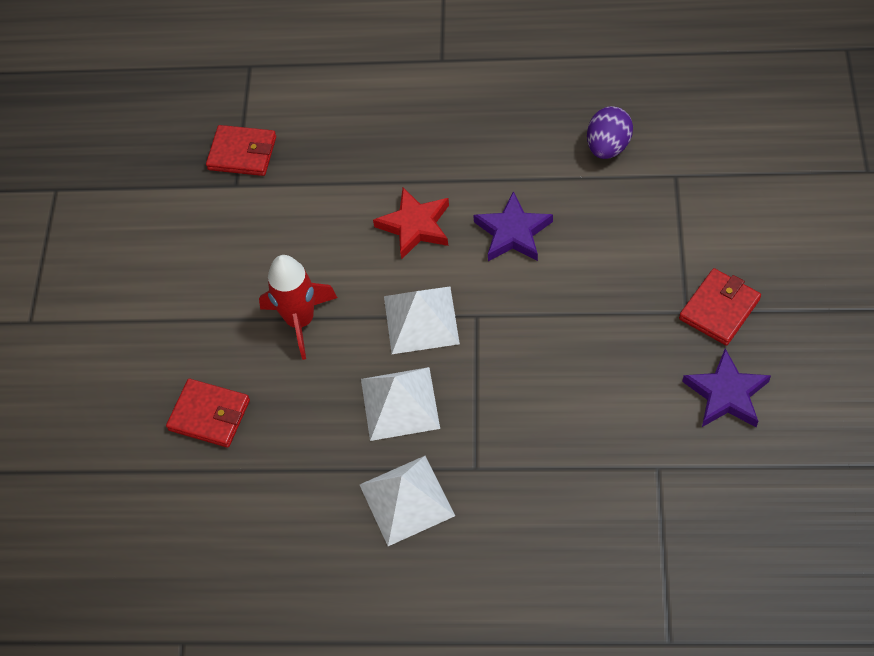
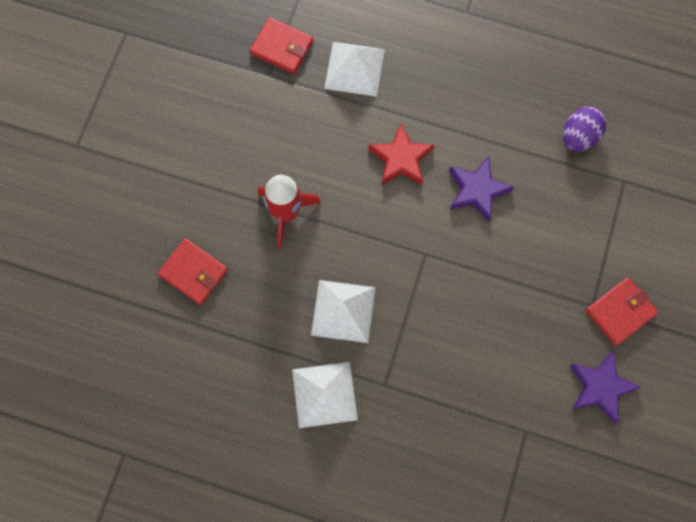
camera: 10 degrees right, 15 degrees up
white pyramid [384,286,460,354] -> white pyramid moved to [324,42,385,97]

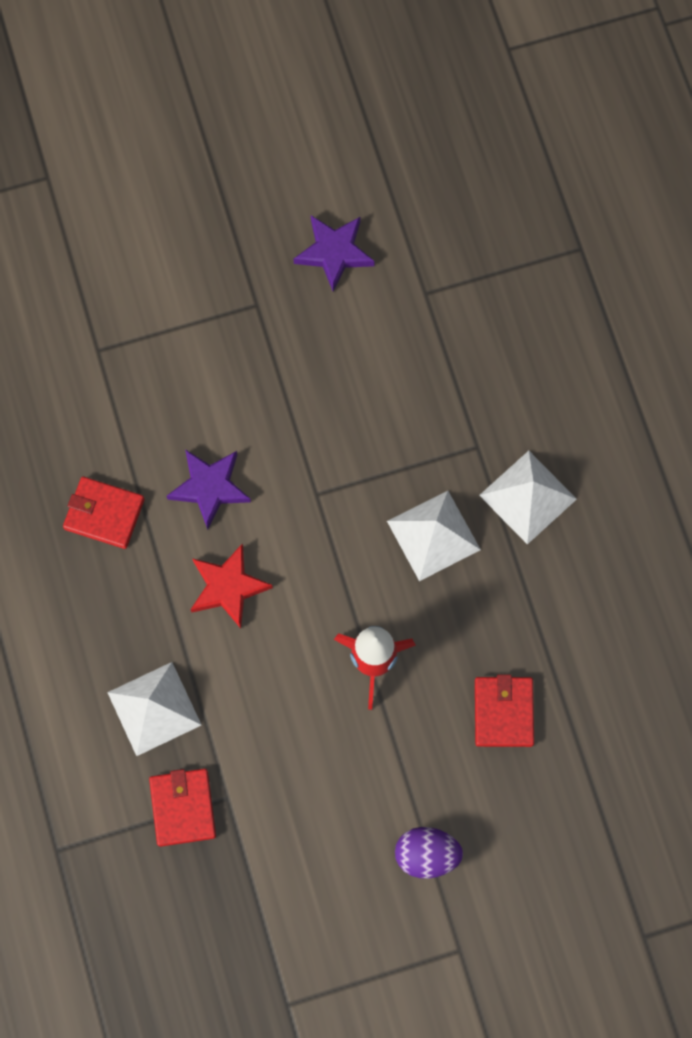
camera: 125 degrees left, 0 degrees up
purple egg [563,107,606,152] -> purple egg moved to [395,827,463,879]
red wallet [585,277,658,346] -> red wallet moved to [63,477,145,549]

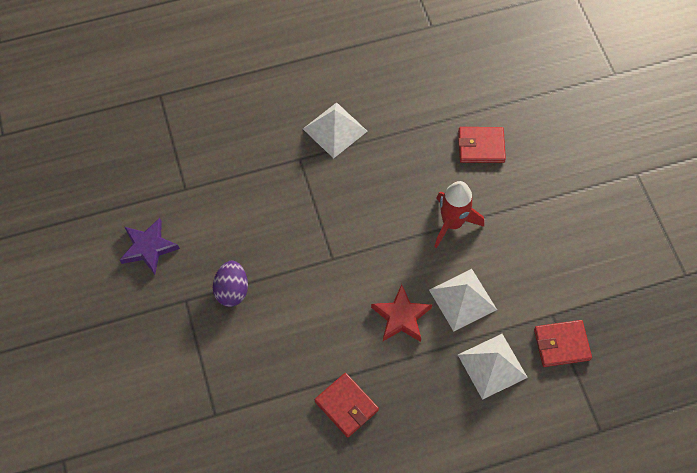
camera: 90 degrees left, 10 degrees down
red wallet [63,477,145,549] -> red wallet turned 60 degrees counterclockwise [315,373,379,438]
purple star [167,449,251,530] -> none
white pyramid [387,491,481,581] -> white pyramid moved to [429,269,497,331]
purple egg [395,827,463,879] -> purple egg moved to [213,261,248,307]

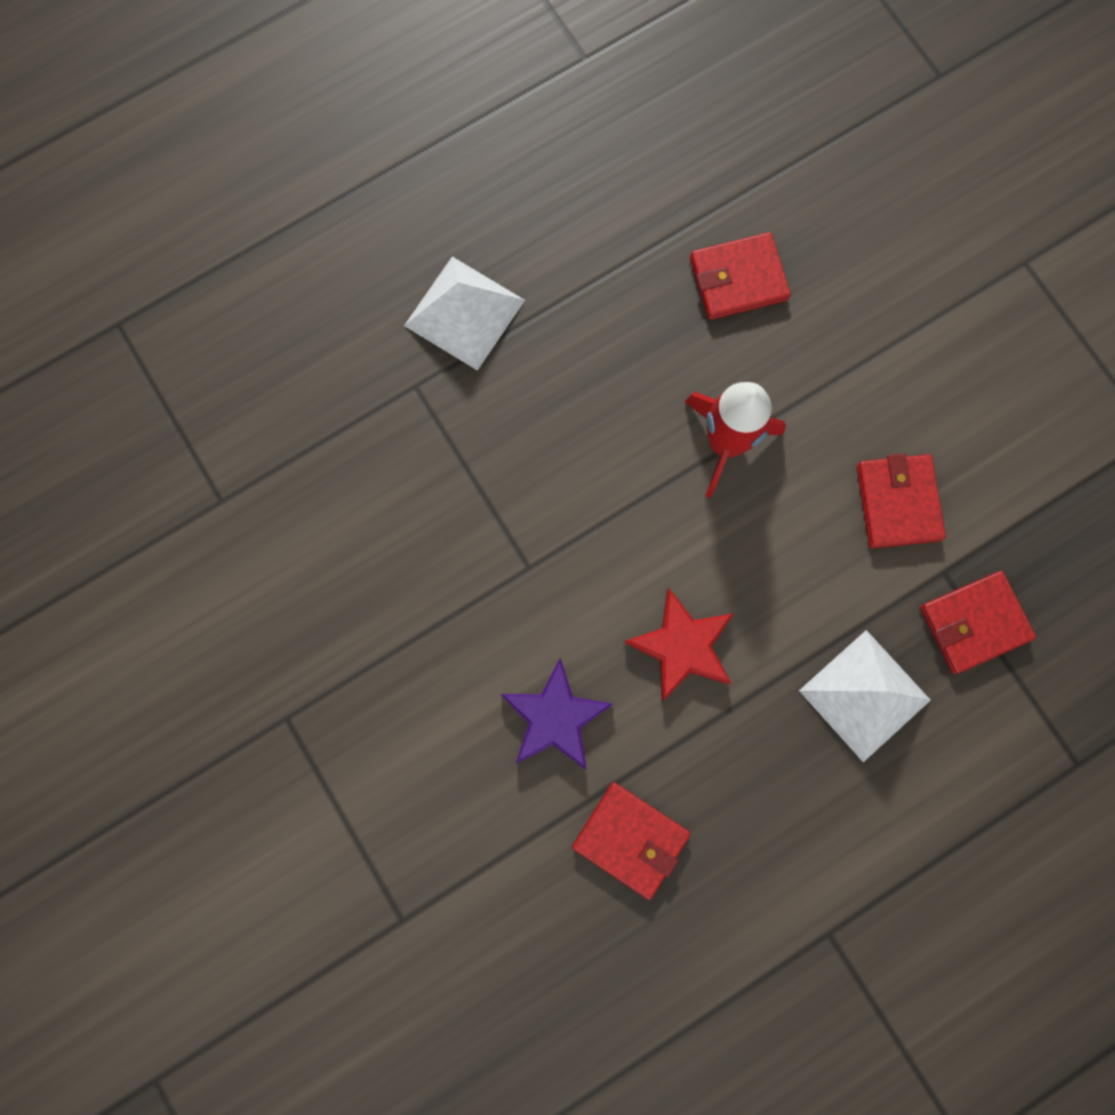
camera: 15 degrees left, 15 degrees up
purple star [120,218,180,275] -> purple star moved to [500,658,613,770]
purple egg [213,261,248,307] -> none
white pyramid [429,269,497,331] -> none
none -> red wallet [857,453,946,548]

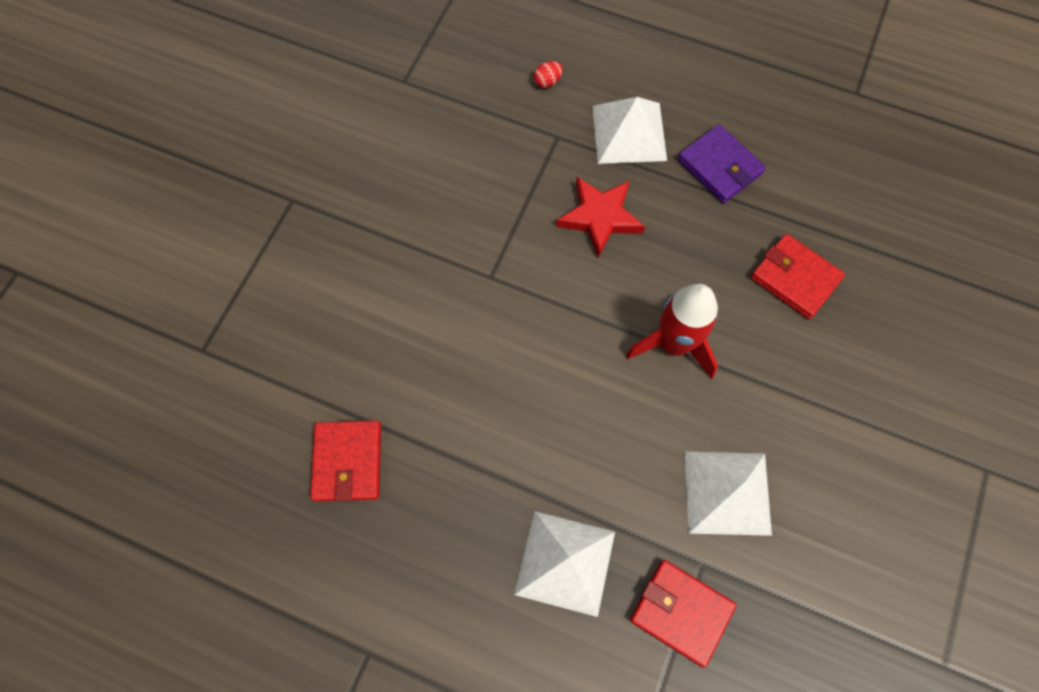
camera: 55 degrees right, 10 degrees down
purple star [500,658,613,770] -> none
red star [624,588,734,701] -> red star moved to [556,177,645,258]
red wallet [857,453,946,548] -> white pyramid [685,452,772,536]
none -> red egg [533,61,563,88]
none -> purple wallet [678,124,766,203]

